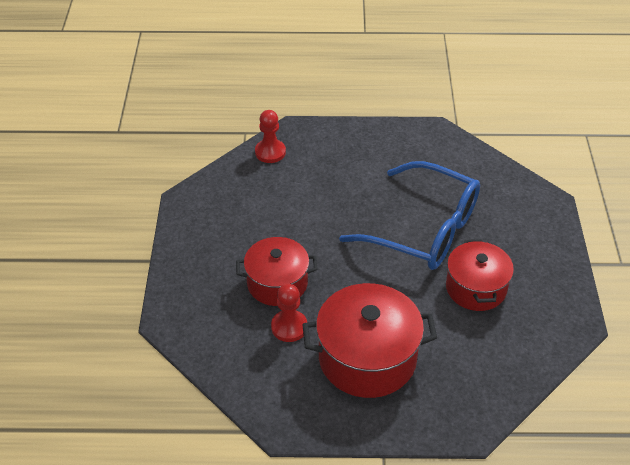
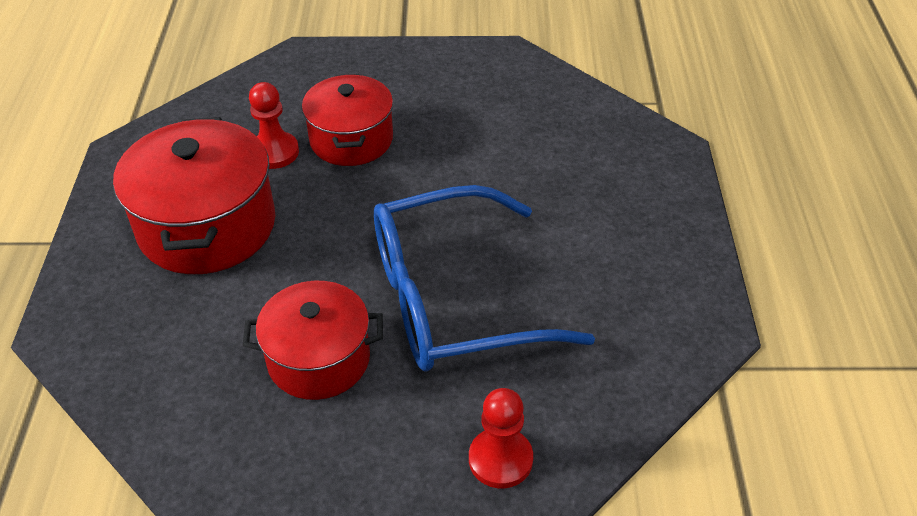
camera: 90 degrees right, 0 degrees up
red pawn [255,110,286,163] -> red pawn moved to [469,388,533,488]
blue glasses [339,161,480,270] -> blue glasses turned 45 degrees clockwise [374,185,595,371]

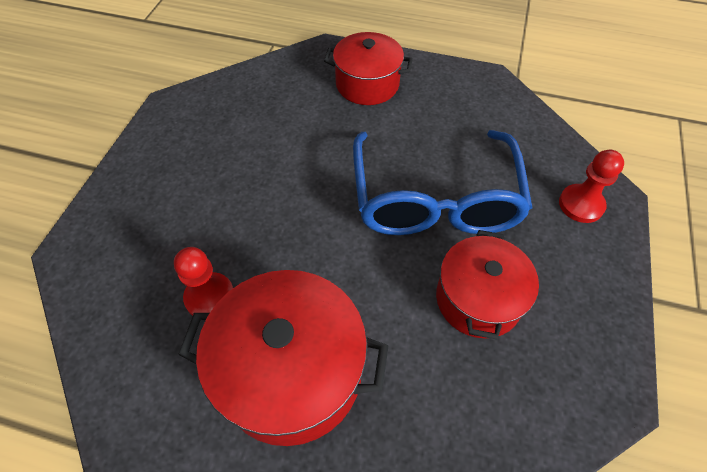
camera: 75 degrees left, 10 degrees up
red pot [302,74,393,166] -> red pot moved to [324,32,413,105]

